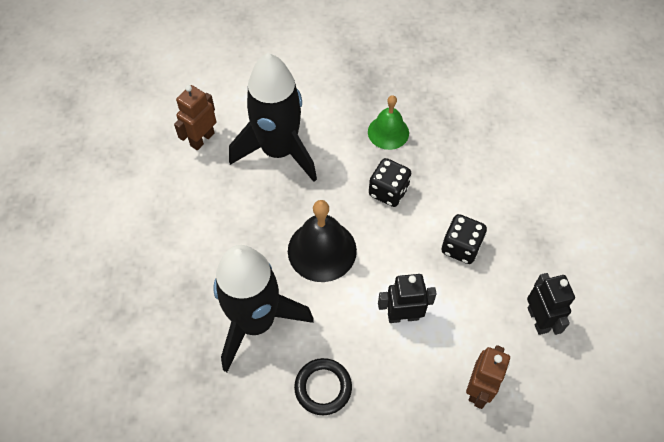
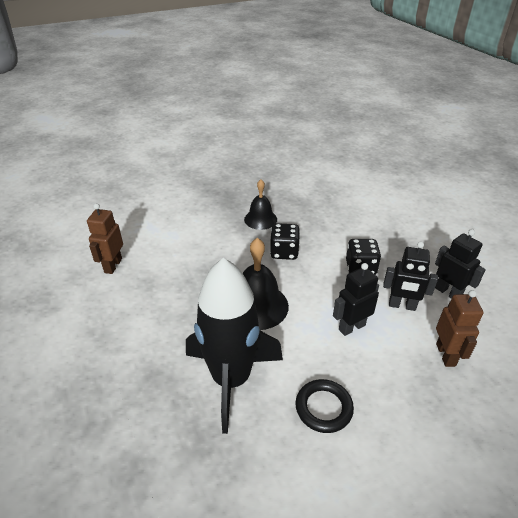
camera: 25 degrees left, 20 degrees down
black rocket [229,53,317,182] -> none
green bell [368,95,409,150] -> black bell [244,179,277,230]
none -> black robot [383,241,438,311]

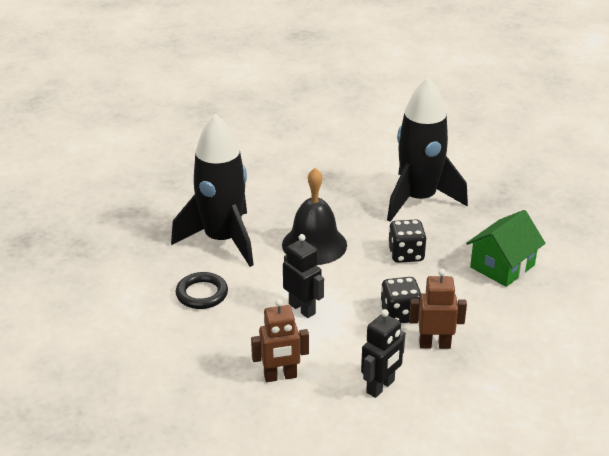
camera: 80 degrees right, 5 degrees down
brown robot [87,203,123,274] -> brown robot moved to [409,269,467,349]
black bell [244,179,277,230] -> none
black robot [383,241,438,311] -> none
none -> black rocket [387,77,468,222]
none -> green house [466,210,545,287]

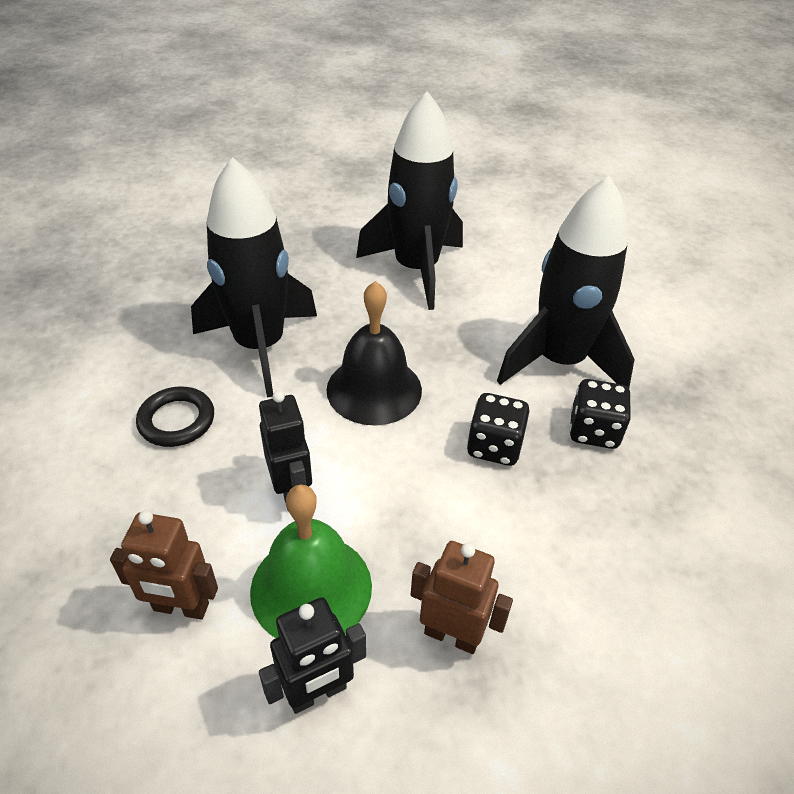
camera: 20 degrees right, 10 degrees up
black dice [380,277,421,323] -> black dice moved to [569,379,631,449]
green house [466,210,545,287] -> none
none -> green bell [250,484,372,638]
none -> black rocket [356,91,463,310]

